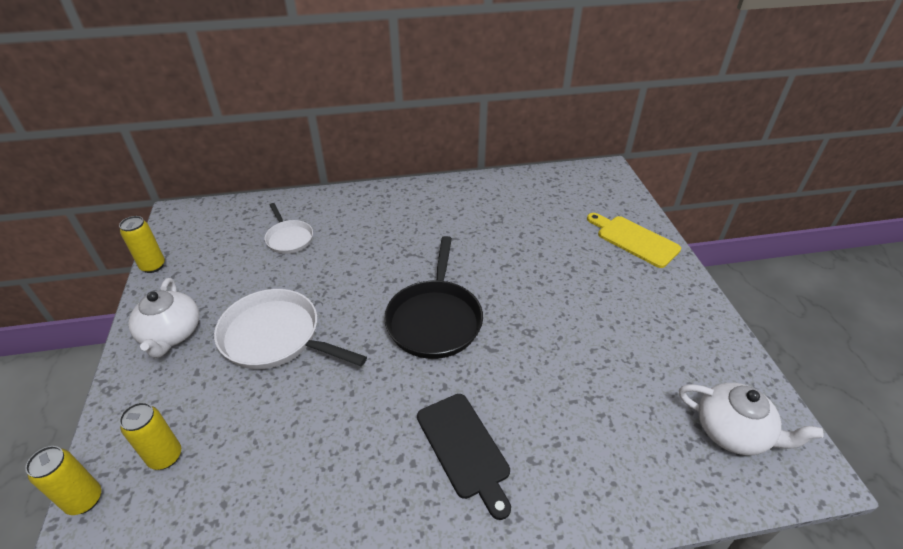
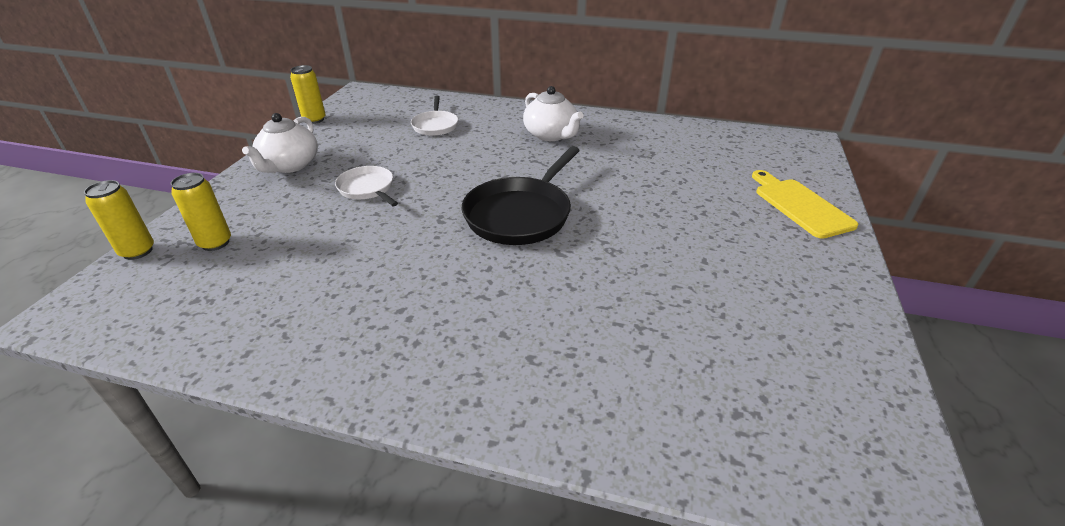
camera: 25 degrees right, 5 degrees down
white pan [214,289,367,369] -> white pan [335,166,398,206], size x0.57
black cutting board [417,394,511,520] -> none
white teapot [679,383,824,455] -> white teapot moved to [523,86,583,141]

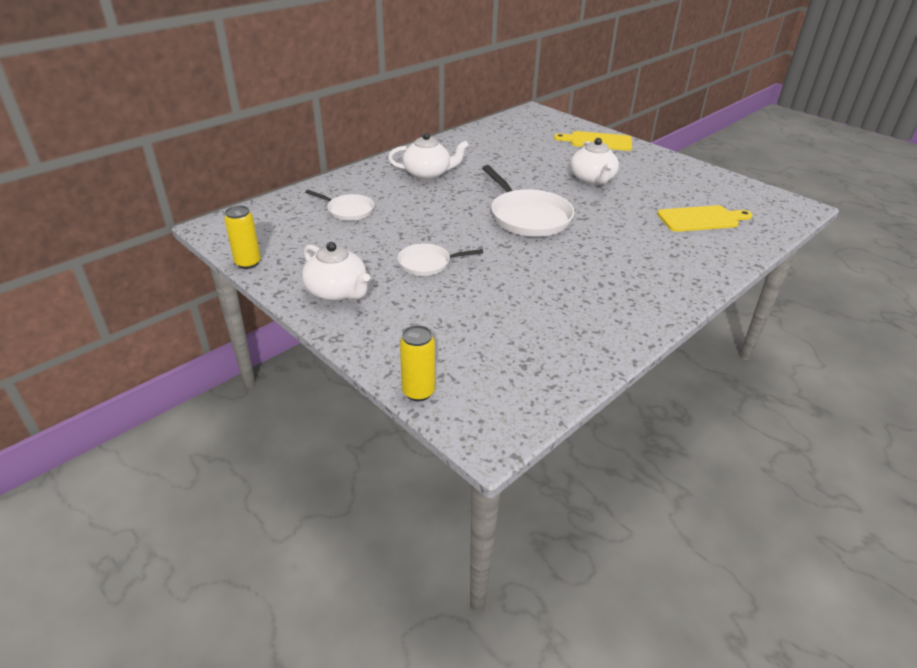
camera: 60 degrees left, 0 degrees up
yellow can [171,173,231,251] -> none
black pan [462,146,580,245] -> white pan [482,165,574,237]
none -> white teapot [570,138,619,185]
none -> yellow cutting board [657,205,753,232]

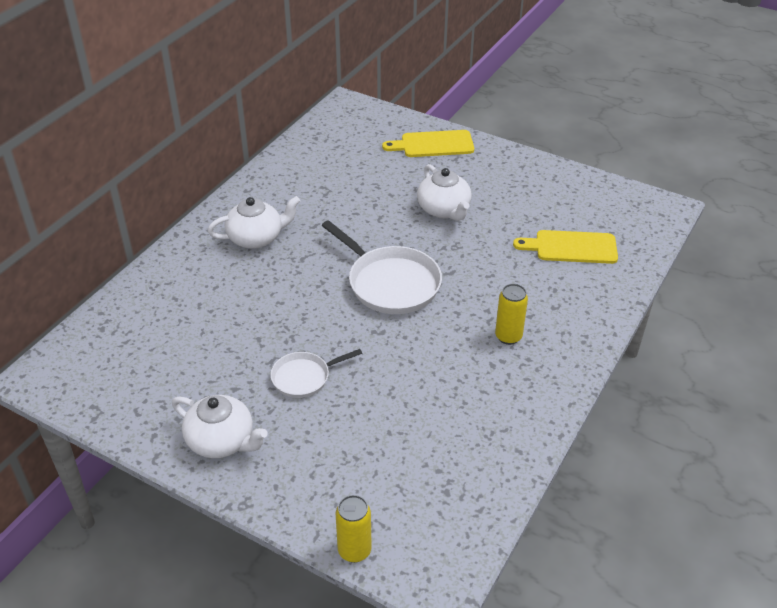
camera: 15 degrees left, 5 degrees up
yellow can [224,205,261,269] -> yellow can moved to [495,284,528,345]
white pan [305,190,374,221] -> none
yellow cutting board [657,205,753,232] -> yellow cutting board turned 150 degrees counterclockwise [513,230,618,264]

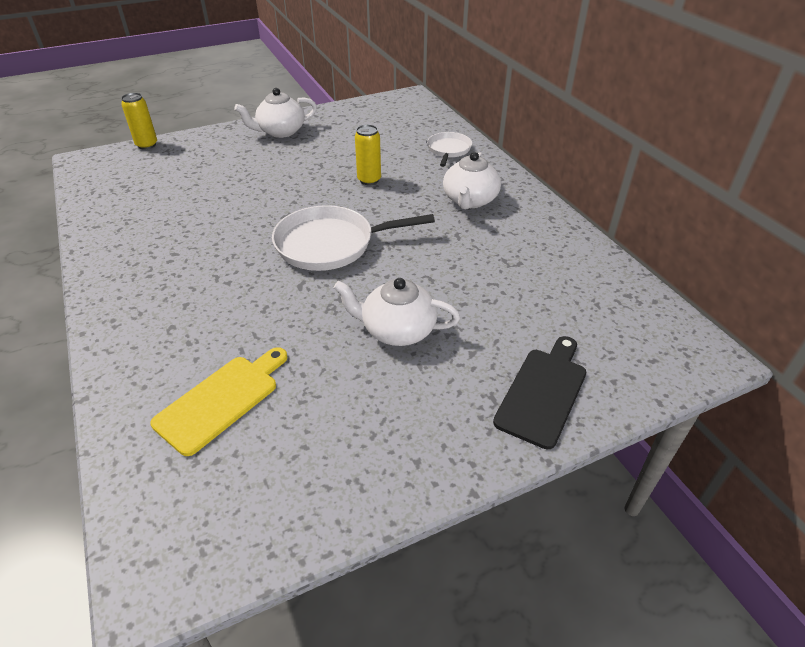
camera: 125 degrees right, 0 degrees up
white pan [271,349,362,398] -> white pan moved to [427,132,472,167]
yellow cutting board [382,130,474,157] -> black cutting board [493,336,586,449]
yellow can [495,284,528,345] -> yellow can moved to [355,125,381,185]

